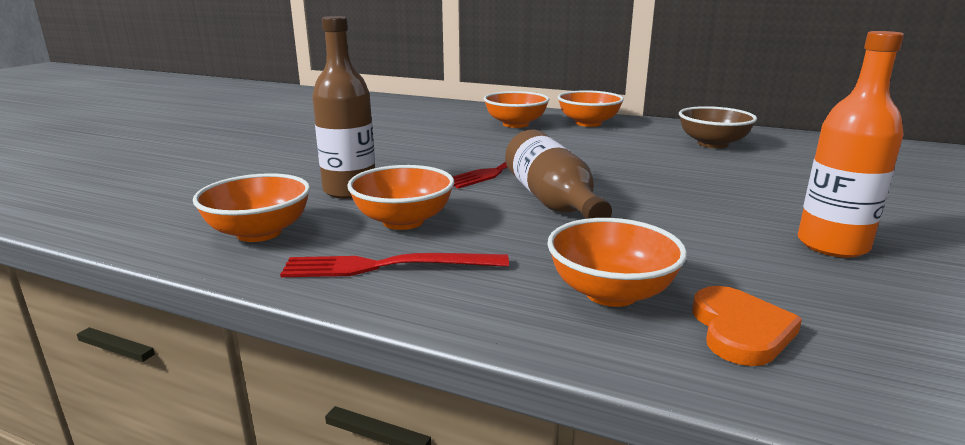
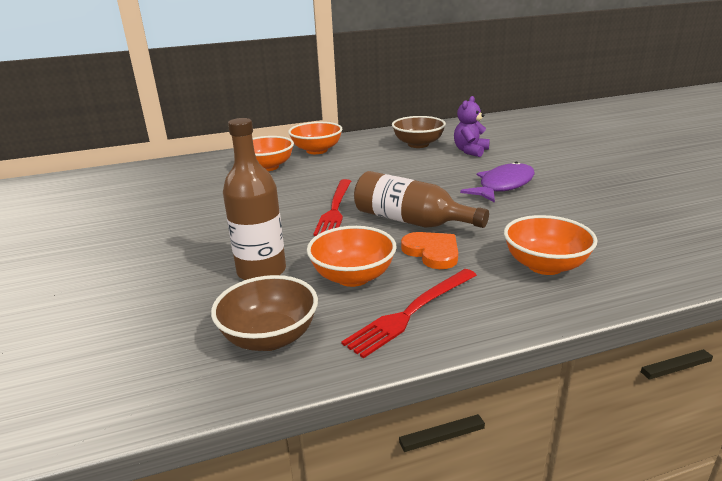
camera: 40 degrees left, 5 degrees up
orange bowl [193,173,310,242] -> brown bowl [211,275,318,351]
orange heart [692,286,802,366] -> orange heart moved to [401,232,458,269]
orange bottle [798,31,904,258] -> none
none -> purple teddy bear [454,96,490,157]
none -> purple fish [460,161,535,203]

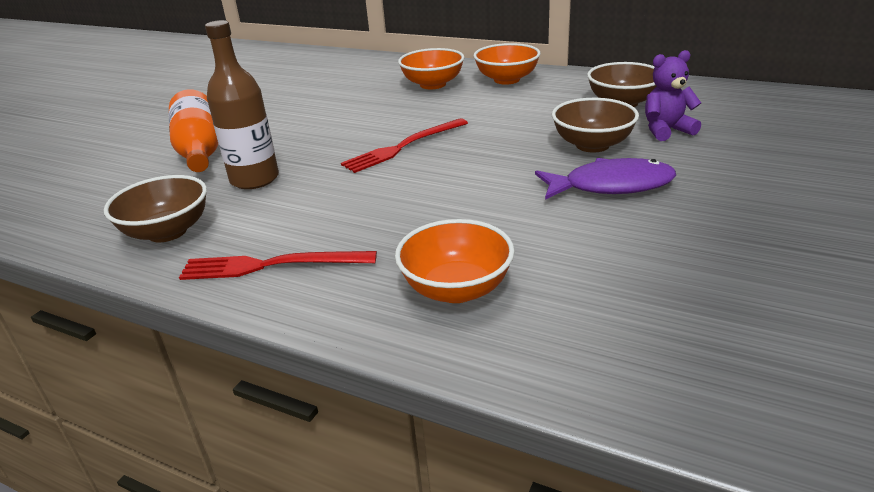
camera: 45 degrees right, 5 degrees up
orange bowl [307,226,397,287] -> none
brown bottle [354,171,489,228] -> none
orange heart [401,232,458,269] -> none
none -> orange bottle [169,89,218,172]
none -> brown bowl [552,98,639,153]

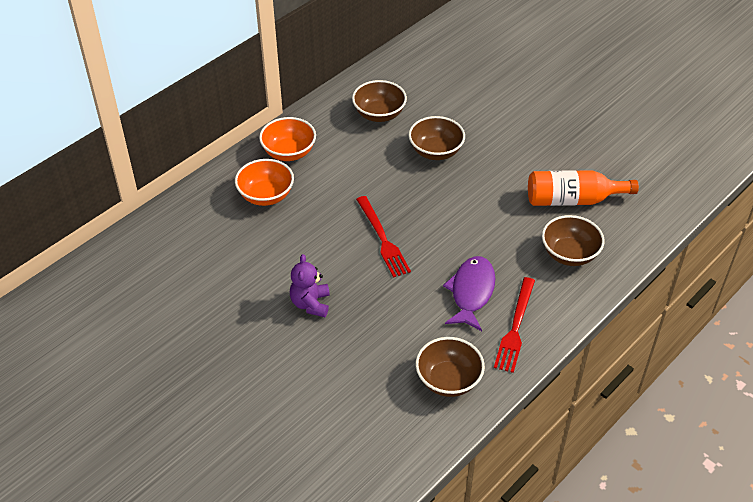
camera: 75 degrees left, 15 degrees up
orange bottle [169,89,218,172] -> orange bottle moved to [528,170,639,206]
brown bottle [205,20,279,189] -> none
orange bowl [395,219,515,303] -> brown bowl [542,215,605,266]
purple fish [535,158,676,200] -> purple fish moved to [443,256,495,331]
purple teddy bear [645,50,701,141] -> purple teddy bear moved to [290,254,330,317]

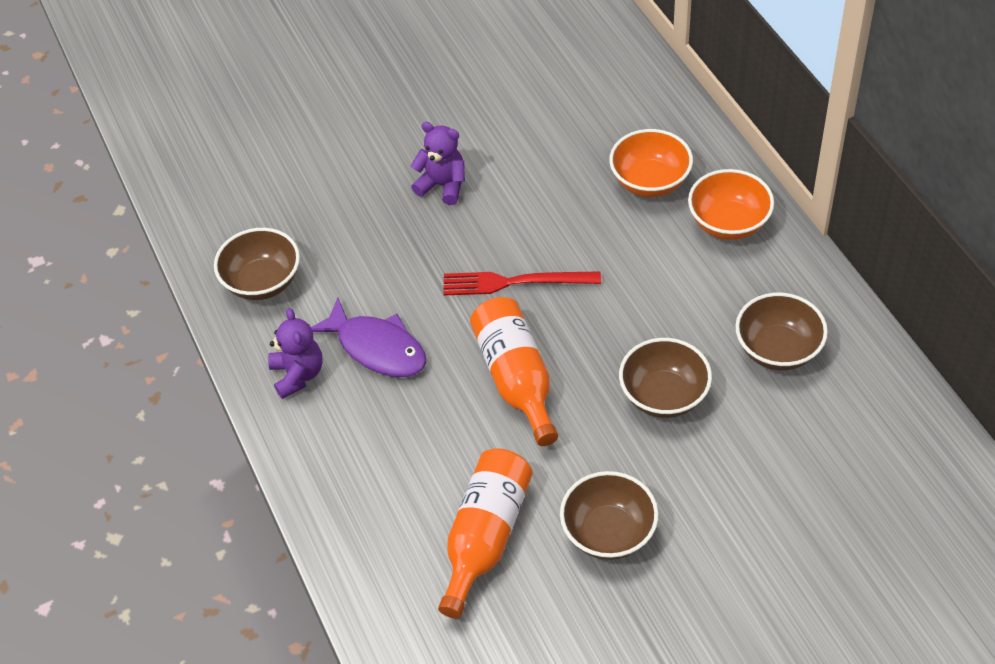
camera: 115 degrees right, 5 degrees up
red fork [494,277,535,373] -> purple teddy bear [268,308,323,399]
brown bowl [542,215,605,266] -> brown bowl moved to [560,471,659,560]
none -> orange bottle [470,297,558,446]

